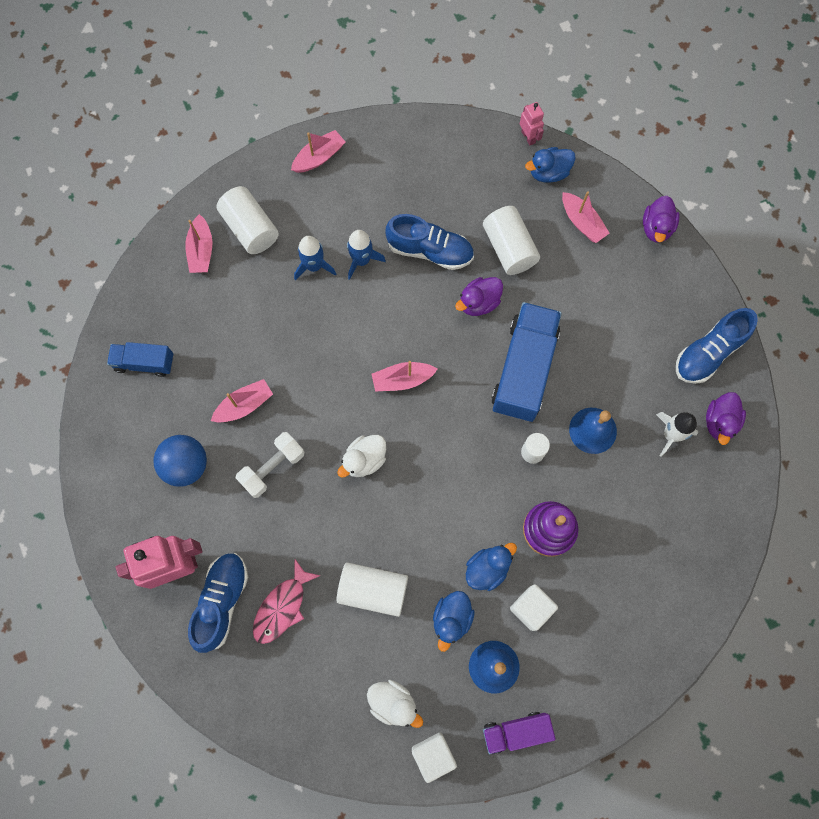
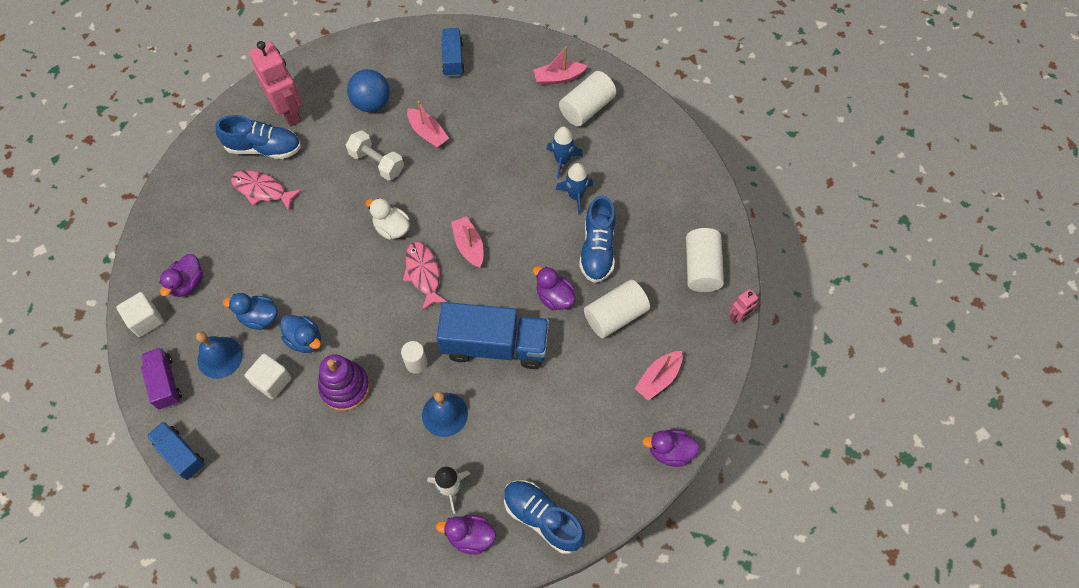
camera: 80 degrees right, 10 degrees down
pink boat [291,130,345,173] -> none
white cylinder [336,562,408,617] -> white cylinder moved to [686,228,724,292]
white duck [367,680,423,728] -> purple duck [159,254,203,297]
blue duck [525,147,576,183] -> none
none -> blue truck [147,421,205,480]
none -> pink fish [403,242,447,311]

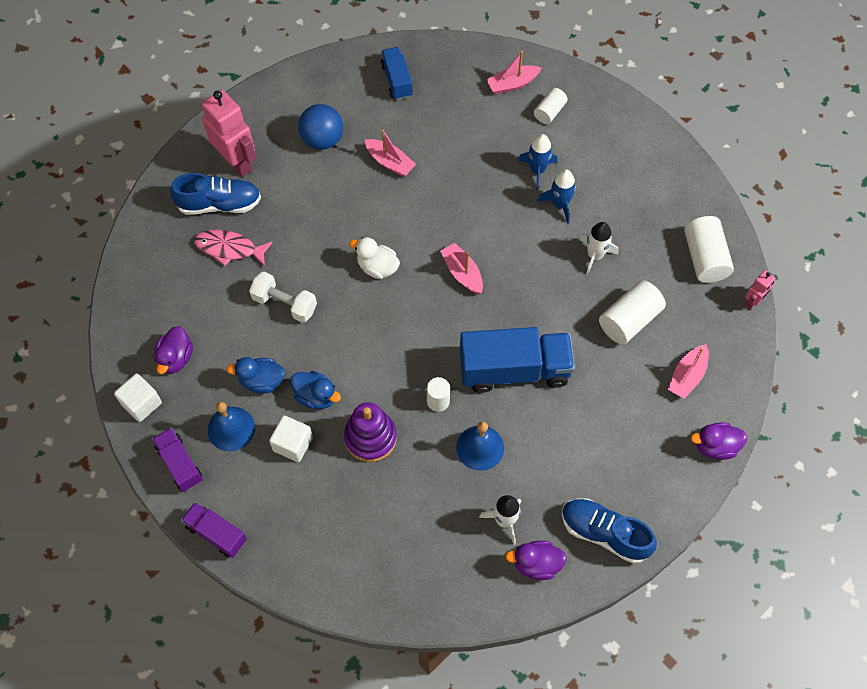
camera: 10 degrees left, 0 degrees up
blue truck [147,421,205,480] -> purple truck [181,502,247,558]
white dumbbell [346,131,404,180] -> white dumbbell moved to [249,272,317,323]
pink fish [403,242,447,311] -> none
purple duck [533,266,575,310] -> none
white cylinder [559,71,616,127] -> white cylinder [534,88,568,124], size x0.60
blue shoe [579,195,616,283] -> white rocket [580,222,618,275]

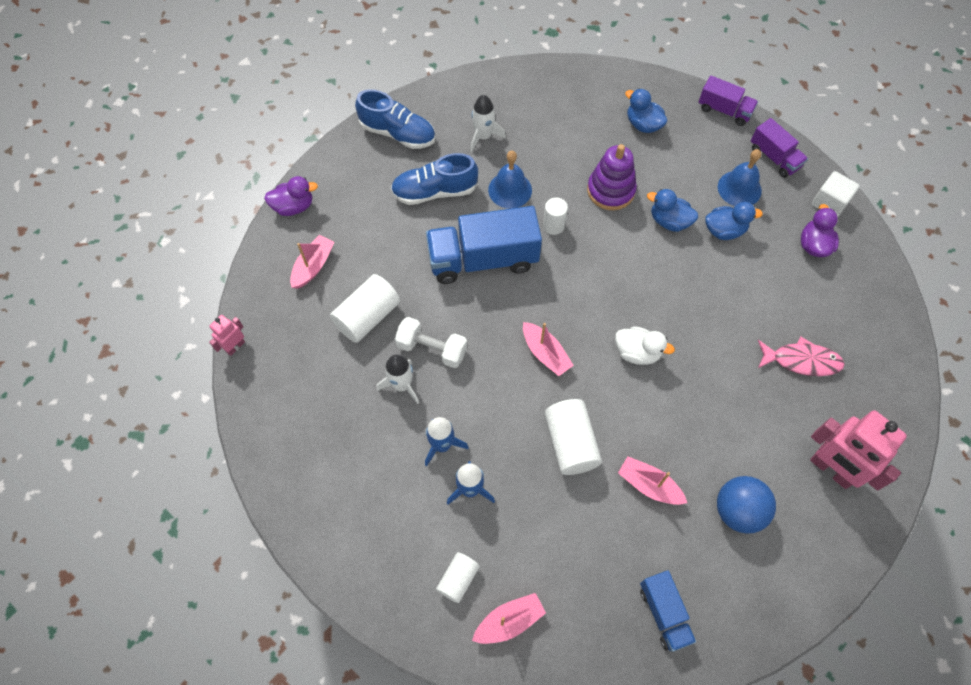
camera: 175 degrees right, 0 degrees up
blue shoe [170,173,261,215] -> blue shoe moved to [391,153,478,205]
white dumbbell [249,272,317,323] -> white dumbbell moved to [395,317,467,368]
white cube [269,415,313,462] -> none
purple duck [505,541,567,580] -> none
white cylinder [684,216,734,283] -> white cylinder moved to [545,399,602,475]
none -> blue duck [625,89,667,133]

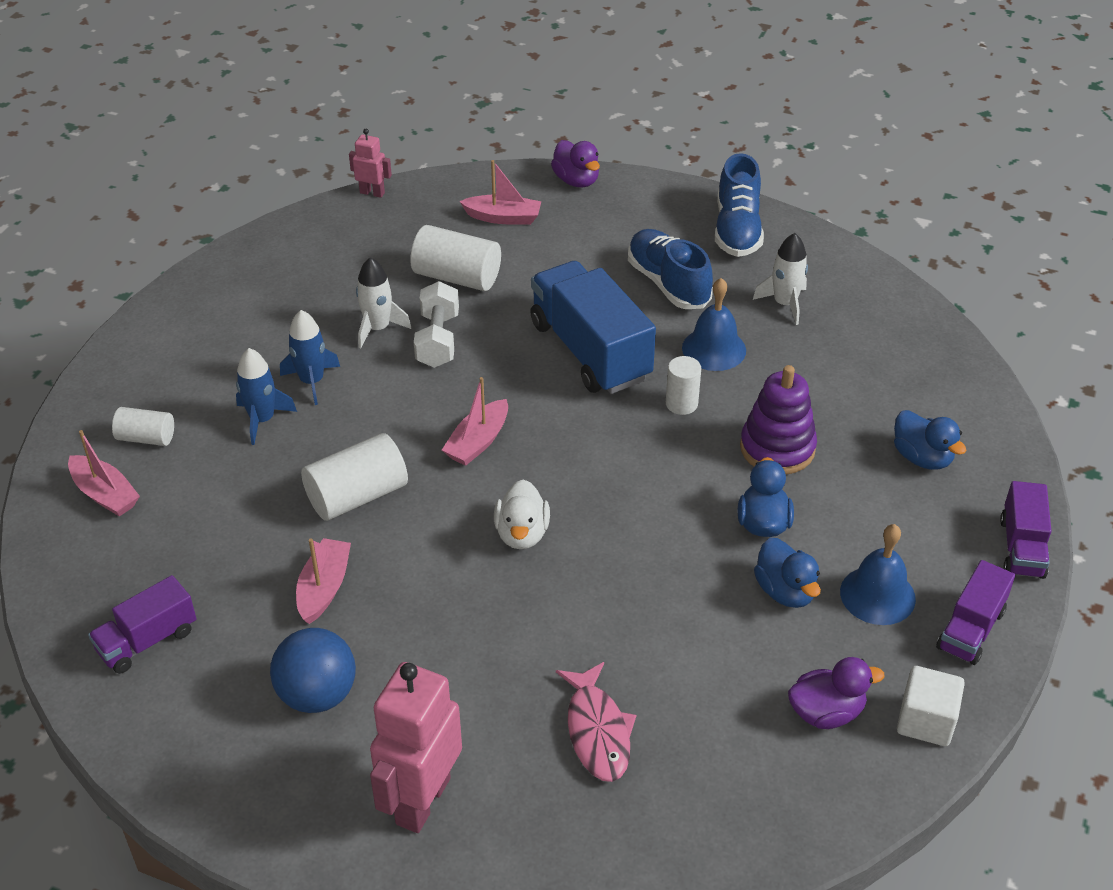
camera: 70 degrees right, 20 degrees down
blue duck [625,89,667,133] -> blue duck turned 120 degrees clockwise [894,410,967,470]
blue truck [640,570,696,652] -> purple truck [88,575,197,674]

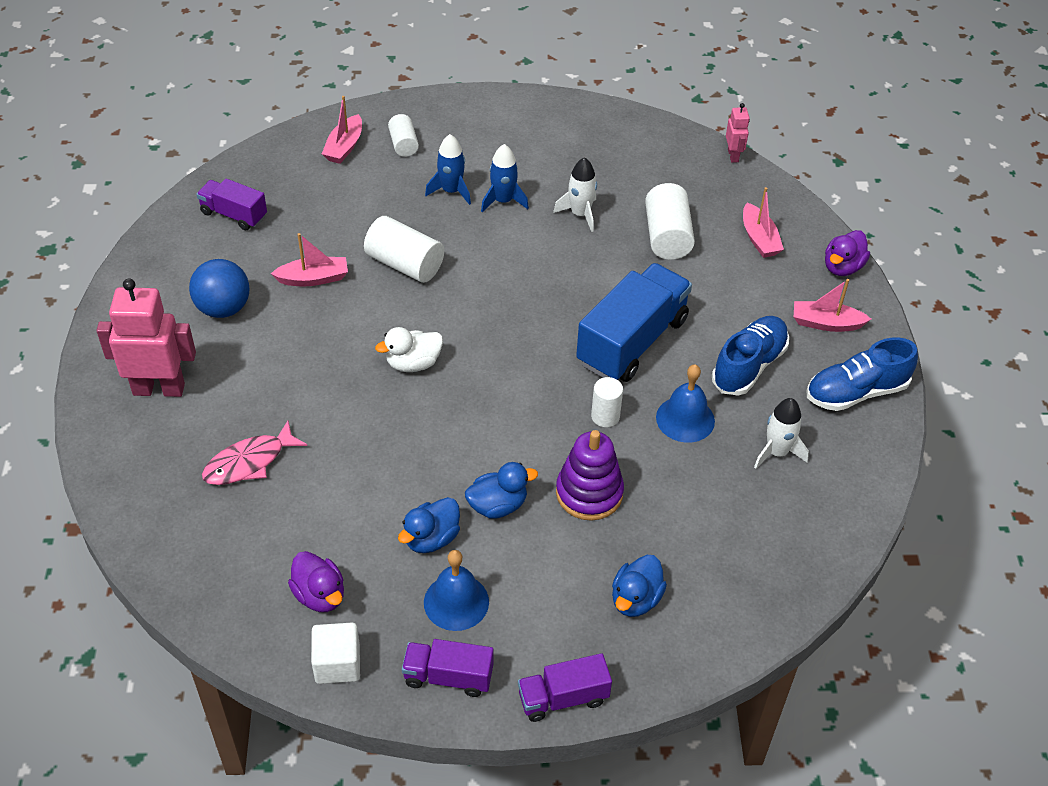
camera: 65 degrees right, 5 degrees up
white dumbbell [414,281,459,368] -> none
pink boat [442,377,508,466] -> pink boat moved to [794,279,871,332]

